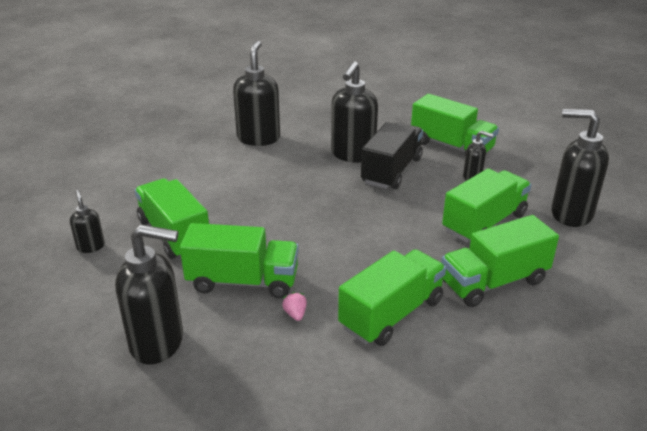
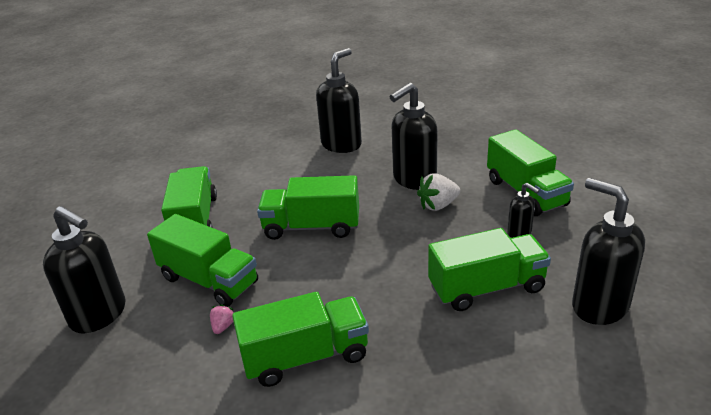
camera: 30 degrees right, 0 degrees up
black soap dispenser [70,190,105,253] -> none
black truck [361,122,423,189] -> white strawberry [417,174,460,211]
green truck [441,215,559,307] -> green truck moved to [257,175,359,240]

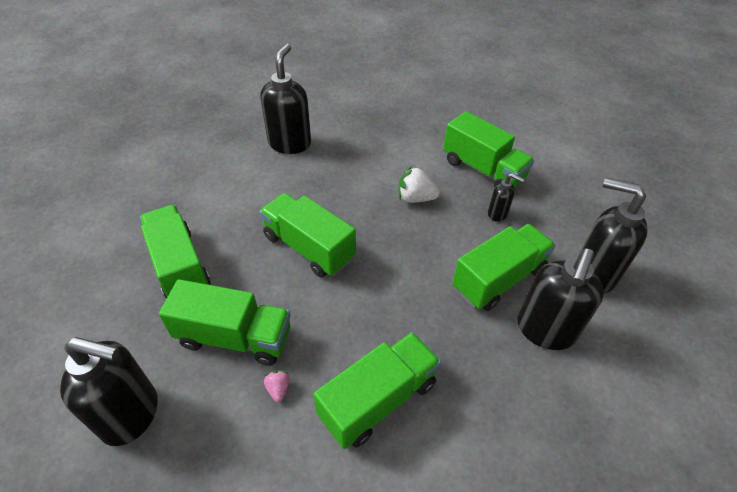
camera: 25 degrees left, 15 degrees up
green truck [257,175,359,240] -> green truck turned 60 degrees clockwise [259,193,356,278]
black soap dispenser [389,83,438,190] -> black soap dispenser moved to [517,249,604,350]
white strawberry [417,174,460,211] -> white strawberry turned 60 degrees clockwise [398,166,440,203]

